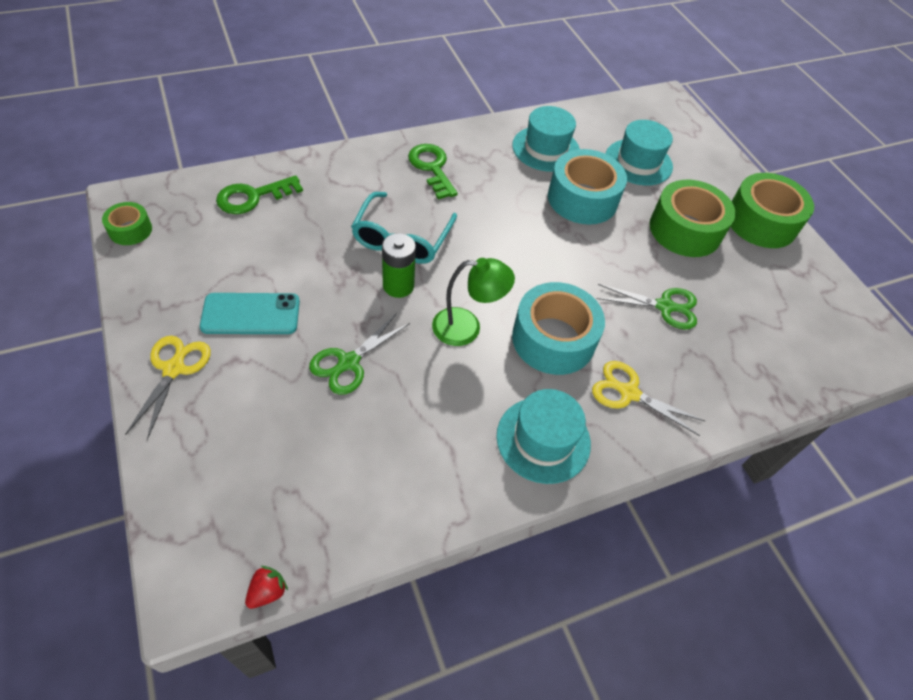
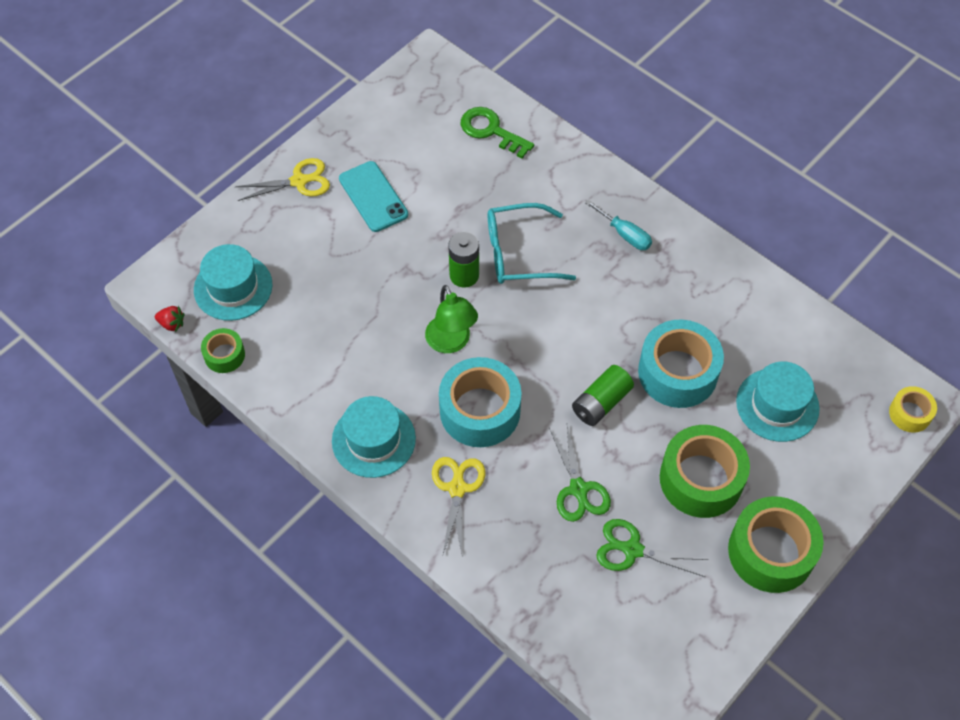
camera: 70 degrees right, 5 degrees up
green tape [102,202,152,245] -> green tape moved to [201,328,245,373]
green scissors [309,313,410,395] -> green scissors moved to [596,519,709,577]
green key [408,144,458,199] -> turquoise screwdriver [585,199,652,250]
turquoise hat [512,106,580,172] -> turquoise hat moved to [194,244,273,321]
none -> green battery [572,365,634,426]
none -> yellow tape [889,386,937,433]

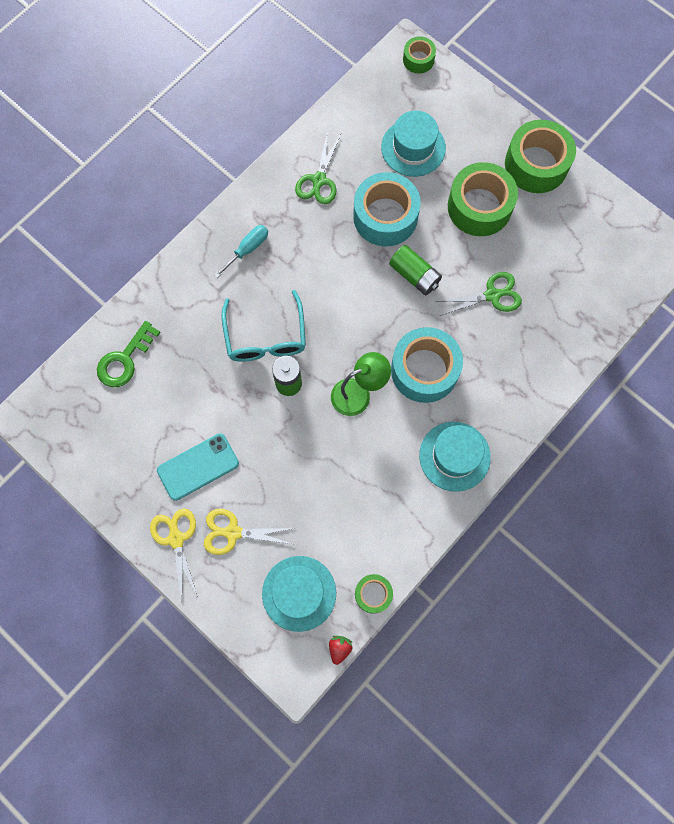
camera: 90 degrees left, 15 degrees up
yellow scissors [432,457,485,554] -> yellow scissors moved to [204,509,295,555]
green scissors [596,519,709,577] -> green scissors moved to [295,131,341,204]
yellow tape [889,386,937,433] -> green tape [403,36,436,73]

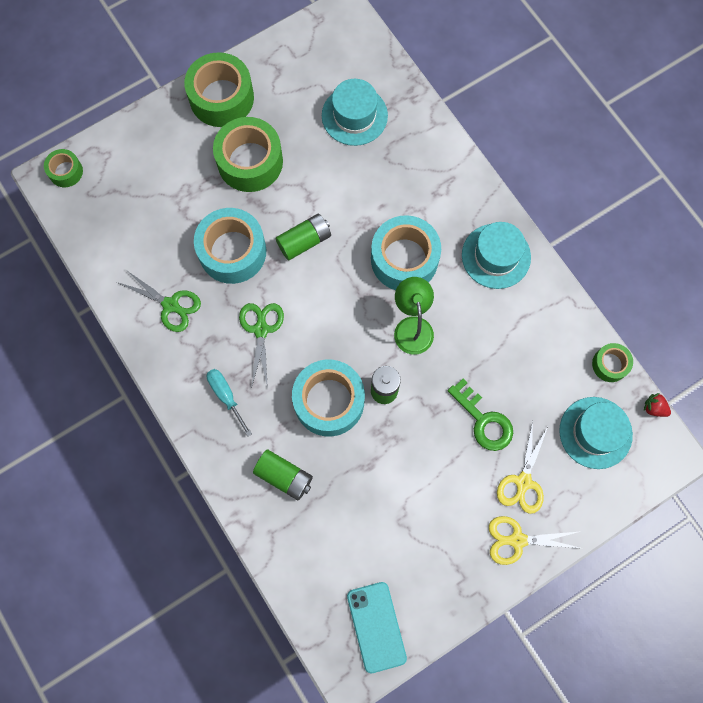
camera: 75 degrees left, 0 degrees up
green key [97,321,161,387] -> green key moved to [448,378,513,451]
turquoise phone [157,433,239,501] -> turquoise phone moved to [347,582,407,673]
turquoise glasses [222,290,306,362] -> turquoise tape [292,360,365,436]
turquoise hat [381,111,446,177] -> turquoise hat moved to [322,79,388,146]
green scissors [436,272,522,316] -> green scissors moved to [239,303,284,388]
none -> green battery [253,449,313,501]

